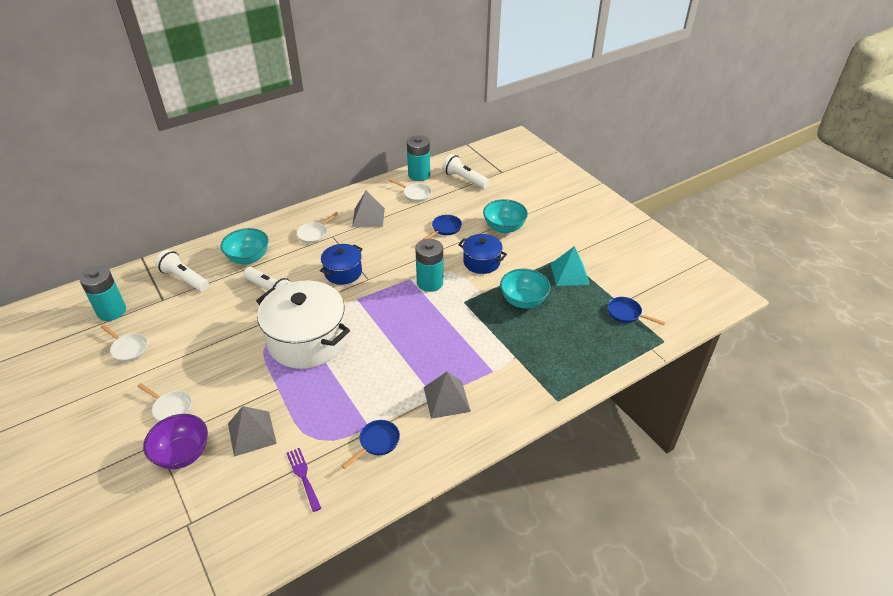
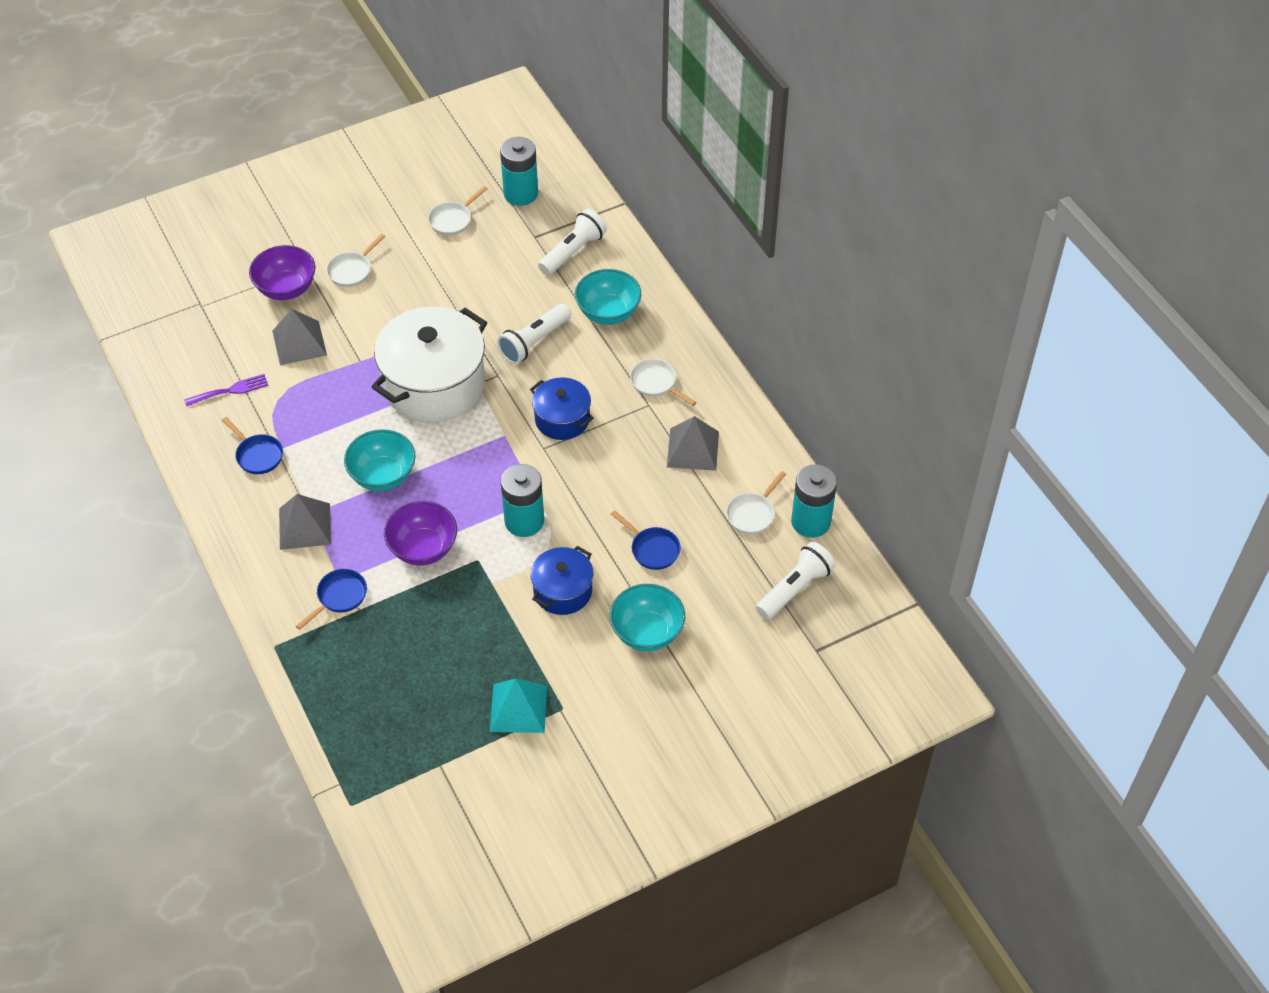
camera: 95 degrees right, 10 degrees up
turquoise bowl [500,269,550,308] -> turquoise bowl moved to [344,429,416,491]
blue pan [608,297,665,325] -> blue pan moved to [296,569,367,630]
none -> purple bowl [384,501,457,566]

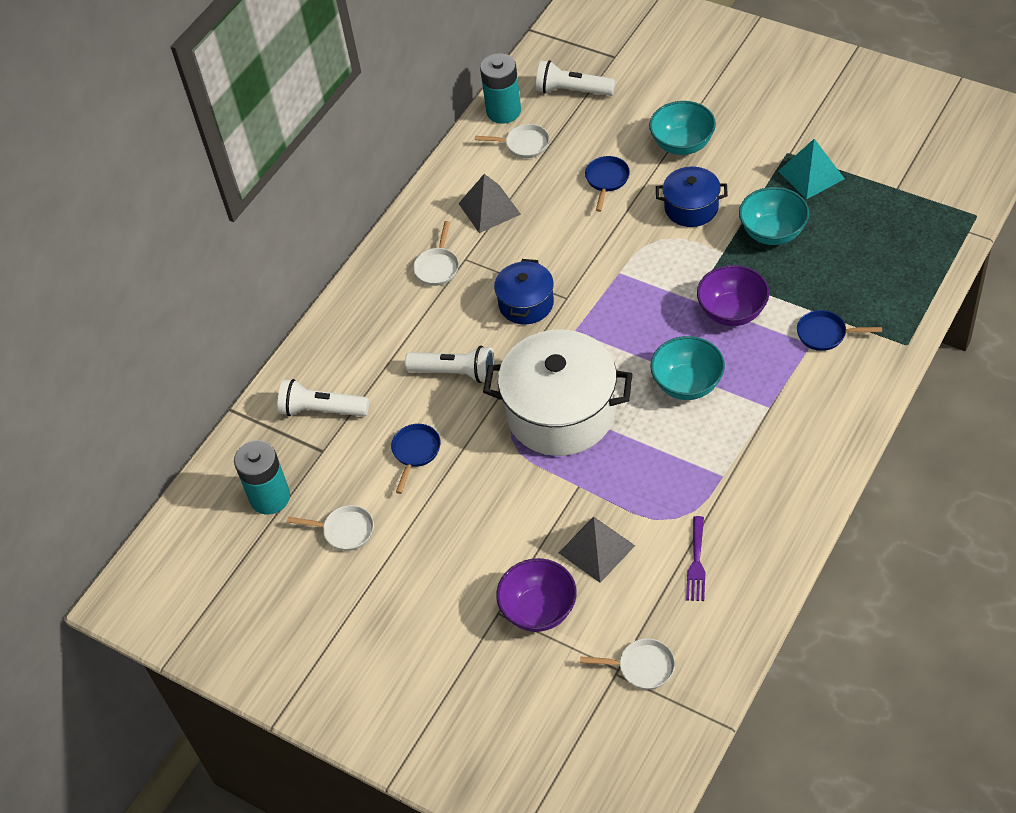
camera: 115 degrees left, 0 degrees up
purple fork [184,374,269,406] -> purple fork turned 120 degrees counterclockwise [686,516,705,601]
blue pan [222,417,283,474] -> blue pan moved to [391,424,441,494]
grey pyramid [279,494,331,550] -> none
white pan [326,234,385,287] -> white pan moved to [580,638,675,690]
turquoise battery [501,464,544,537] -> none
turquoise bowl [575,269,641,325] -> turquoise bowl moved to [739,187,809,245]

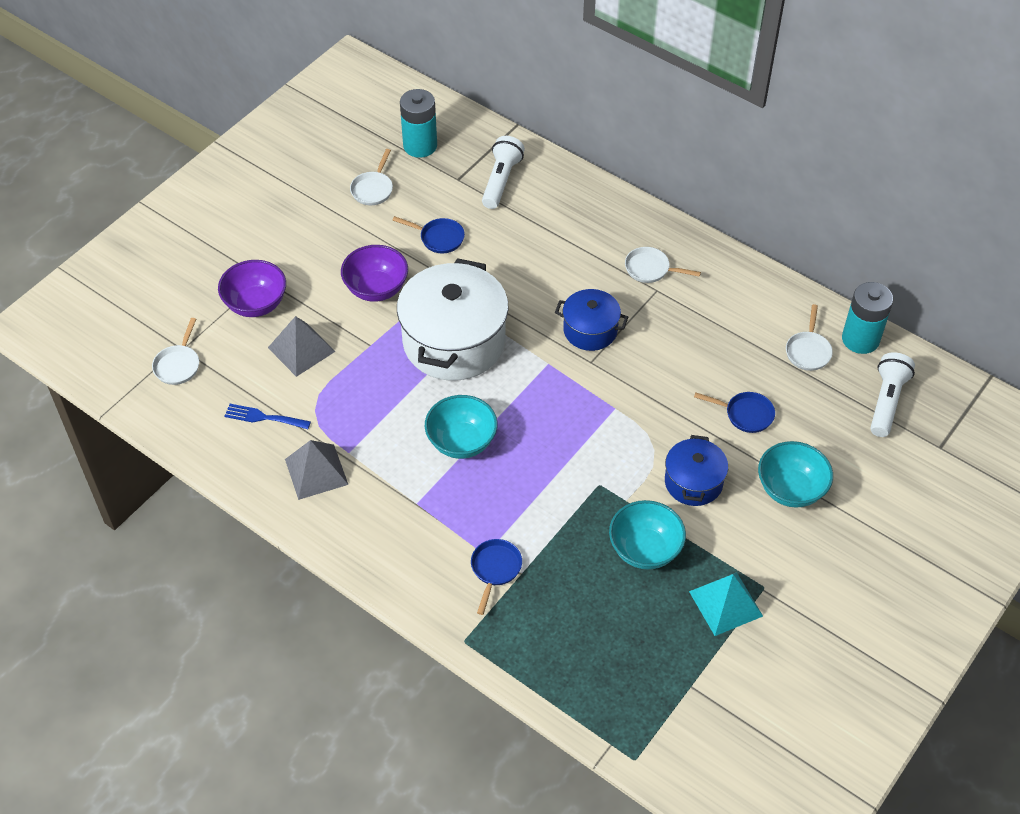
camera: 90 degrees right, 0 degrees up
white flashlight [405,346,495,383] -> none
grey pyramid [458,174,521,233] -> grey pyramid moved to [285,440,349,500]
purple fork [686,516,705,601] -> blue fork [224,404,311,429]
purple bowl [697,265,769,326] -> purple bowl moved to [341,245,408,302]

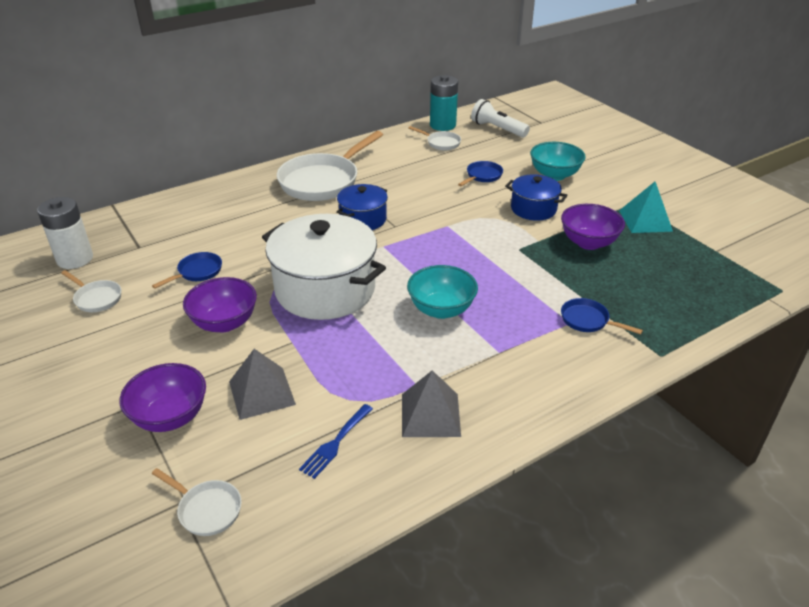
camera: 70 degrees left, 15 degrees down
turquoise battery [400,89,437,158] -> white battery [37,197,93,269]
white flashlight [482,136,525,209] -> none
turquoise bowl [609,500,686,569] -> purple bowl [561,204,625,250]
white pan [625,247,701,283] -> white pan [277,131,383,201], size x2.16

